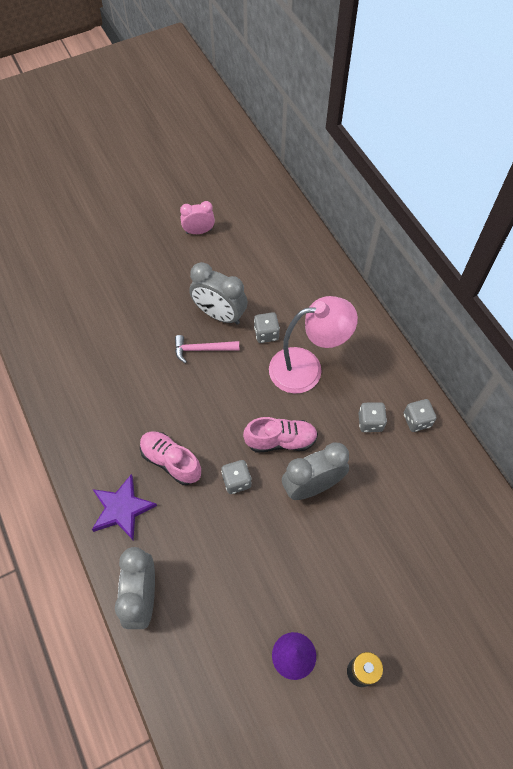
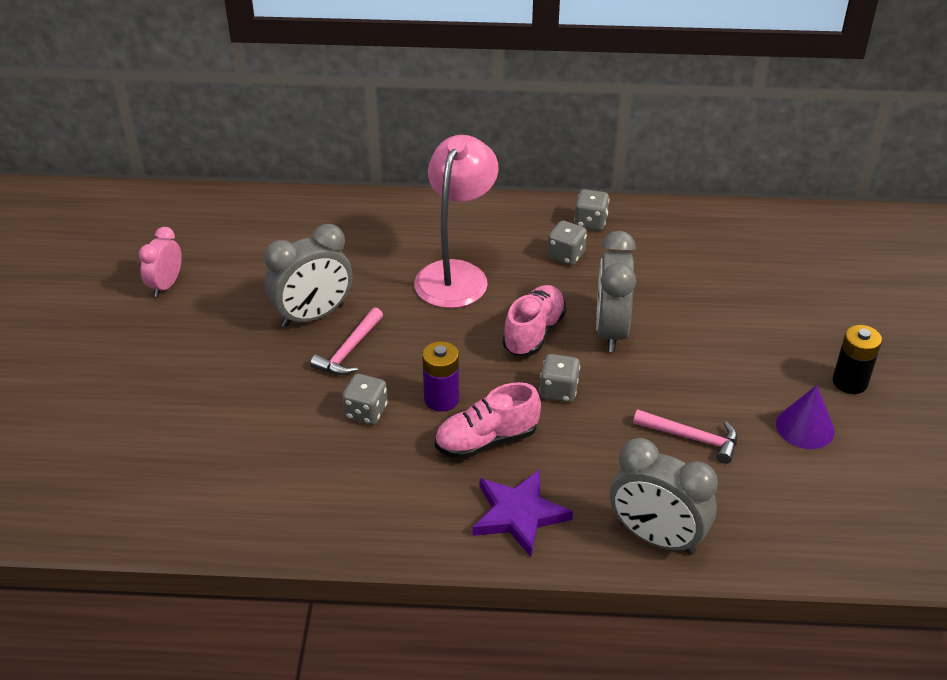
camera: 60 degrees left, 20 degrees down
grey dice [254,312,280,343] -> grey dice moved to [342,374,388,425]
none -> purple battery [422,341,459,412]
none -> pink hammer [633,410,737,464]

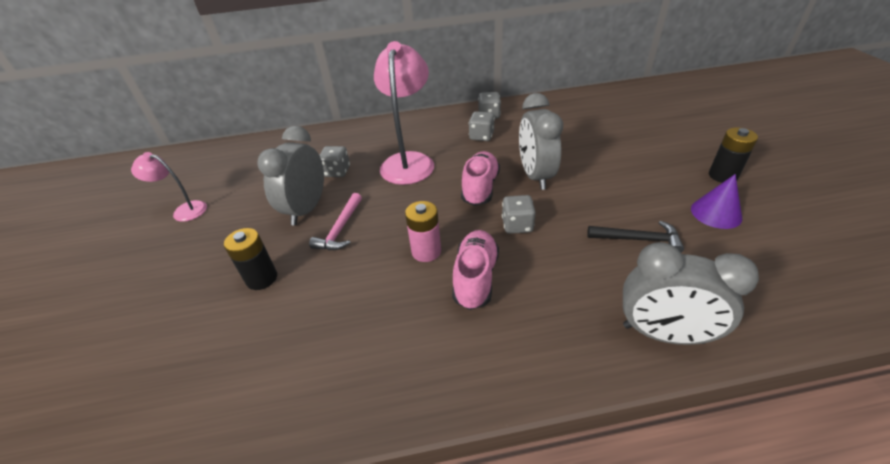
camera: 10 degrees left, 0 degrees up
pink clock [139,227,182,297] -> pink lamp [131,152,207,222]
grey clock [264,224,352,327] -> grey clock turned 150 degrees clockwise [258,126,324,226]
grey dice [342,374,388,425] -> grey dice moved to [319,146,350,177]
purple battery [422,341,459,412] -> pink battery [405,201,441,262]
pink shoe [435,382,541,459] -> pink shoe turned 135 degrees clockwise [452,230,499,310]
purple star [472,469,573,557] -> none
pink hammer [633,410,737,464] -> black hammer [587,220,684,253]
none -> black battery [224,228,277,290]

